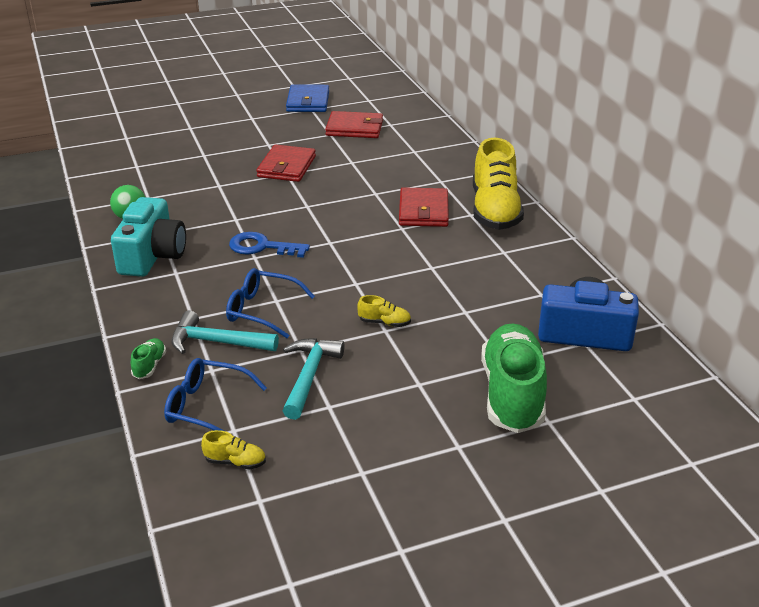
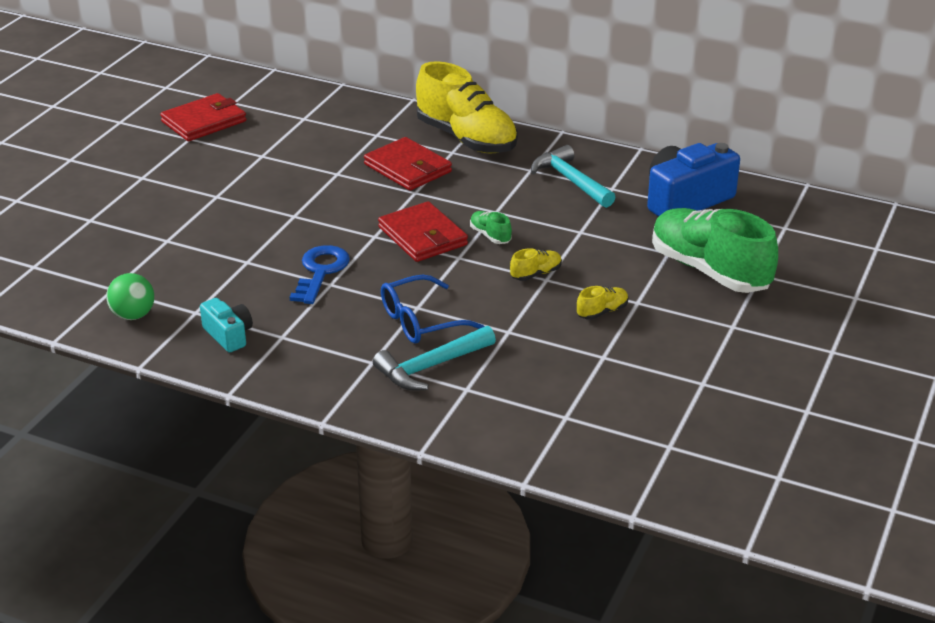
camera: 45 degrees left, 0 degrees up
turquoise camera [111,197,186,277] -> turquoise camera [200,298,253,352], size x0.54
green shoe [131,338,166,379] -> green shoe moved to [470,211,512,244]
blue glasses [164,358,267,431] -> none
yellow shoe [201,430,266,469] -> yellow shoe moved to [577,286,629,320]
blue key [229,232,310,258] -> blue key turned 135 degrees clockwise [290,245,350,304]
red wallet [256,144,316,182] -> red wallet moved to [378,201,468,262]
turquoise hammer [283,338,344,420] -> turquoise hammer moved to [531,145,616,208]
blue wallet [286,84,329,112] -> none

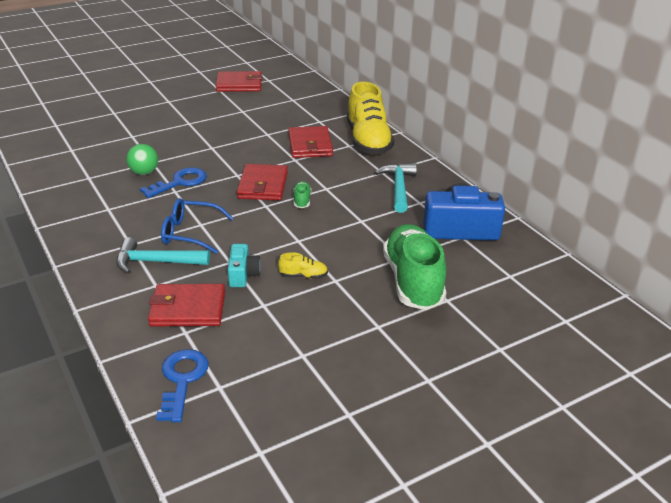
camera: 35 degrees right, 0 degrees up
green ball [106,273,154,320] -> green ball moved to [126,144,158,175]
turquoise camera [200,298,253,352] -> turquoise camera moved to [228,244,261,287]
yellow shoe [510,248,562,281] -> none
none -> red wallet [148,284,225,326]
none -> blue key [156,349,209,422]

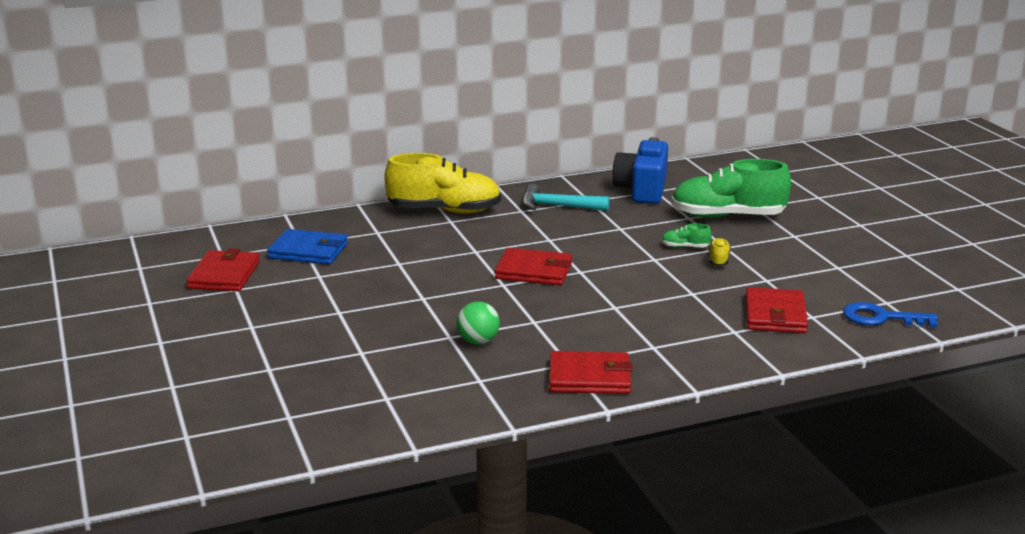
camera: 80 degrees left, 10 degrees down
turquoise hammer [116,237,210,274] -> none
blue key [140,167,207,198] -> none
blue glasses [161,198,234,254] -> none
turquoise camera [228,244,261,287] -> none
red wallet [289,126,333,158] -> red wallet moved to [549,351,633,394]
green shoe [293,181,311,208] -> green shoe moved to [661,223,712,248]
none -> blue wallet [267,229,348,265]

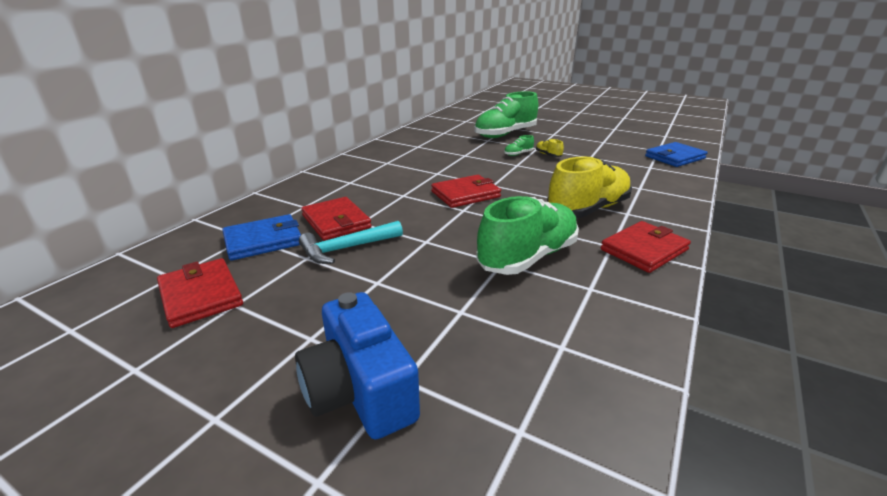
camera: 40 degrees left, 5 degrees up
yellow shoe [385,153,501,213] -> yellow shoe moved to [547,156,632,218]
green ball [457,301,500,345] -> green shoe [476,196,579,275]
turquoise hammer [522,184,610,211] -> turquoise hammer moved to [299,221,403,264]
blue camera [612,137,668,204] -> blue camera moved to [295,292,420,440]
red wallet [746,287,808,333] -> red wallet moved to [301,197,372,240]
blue key [843,302,938,328] -> blue wallet [645,142,708,167]

